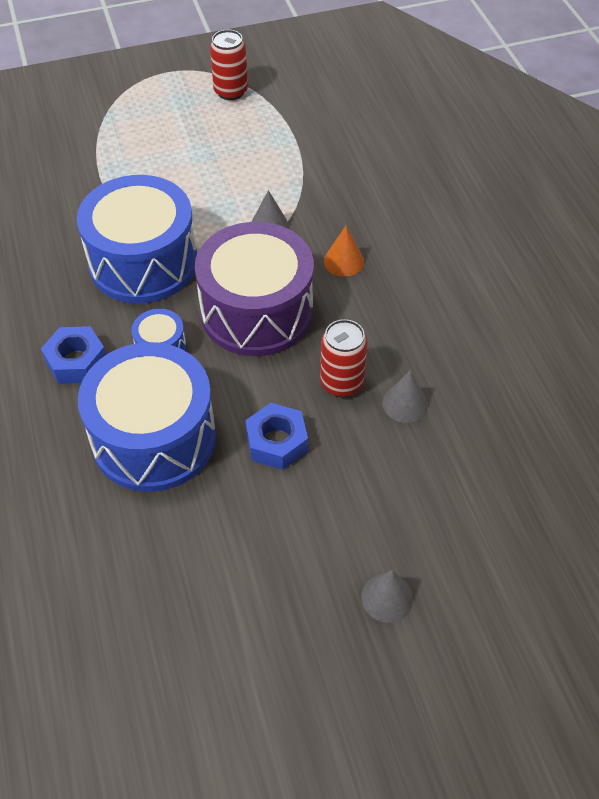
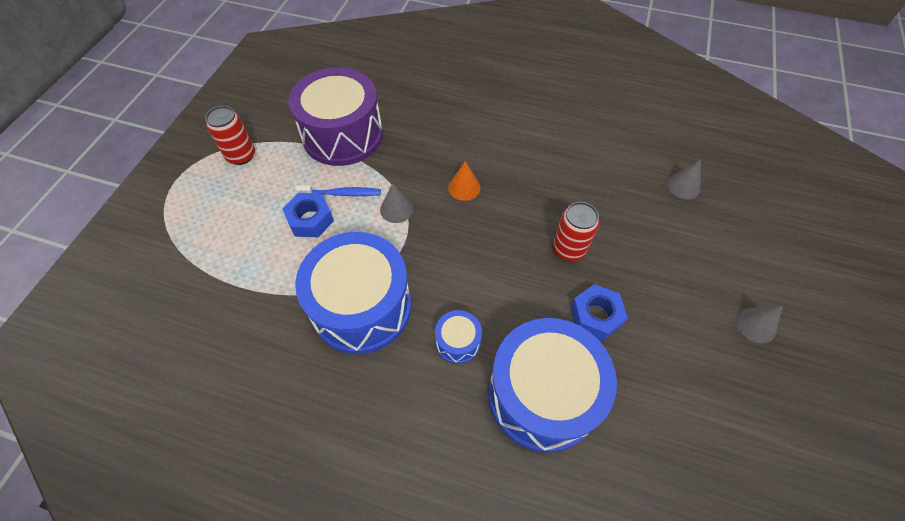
camera: 55 degrees left, 5 degrees up
blue nut [41,326,106,384] -> blue nut moved to [282,193,334,238]
purple drum [195,222,314,356] -> purple drum moved to [289,67,383,166]
grey cone [383,370,428,423] -> grey cone moved to [667,160,701,199]
none -> blue toothbrush [295,185,381,196]

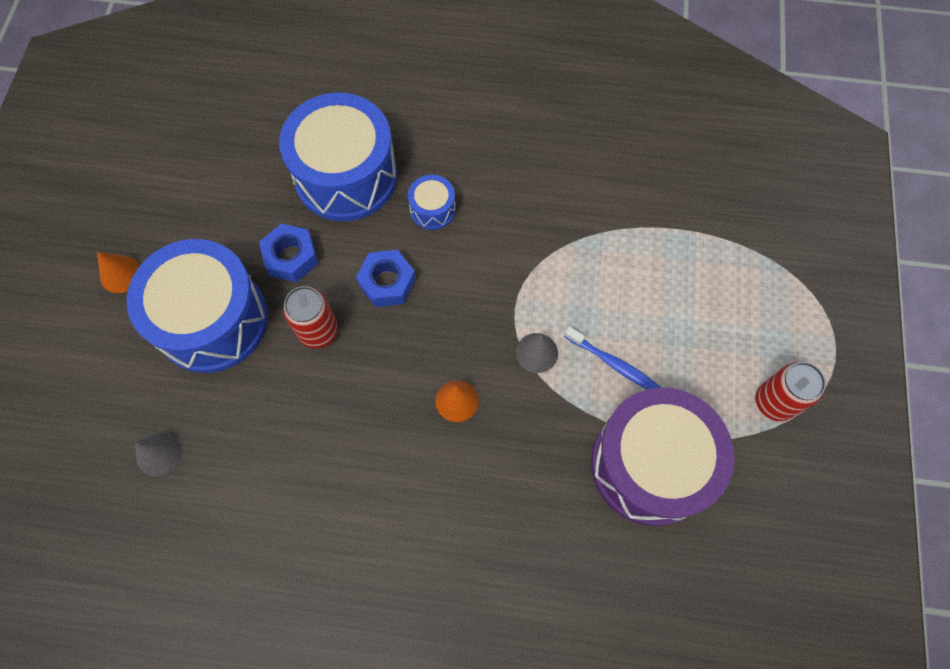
camera: 170 degrees right, 10 degrees up
blue nut [282,193,334,238] -> blue nut moved to [356,250,416,307]
blue toothbrush [295,185,381,196] -> blue toothbrush turned 135 degrees counterclockwise [564,327,662,389]
blue drum [295,232,411,354] -> blue drum moved to [127,239,268,373]
grey cone [736,305,783,344] -> orange cone [97,252,140,293]

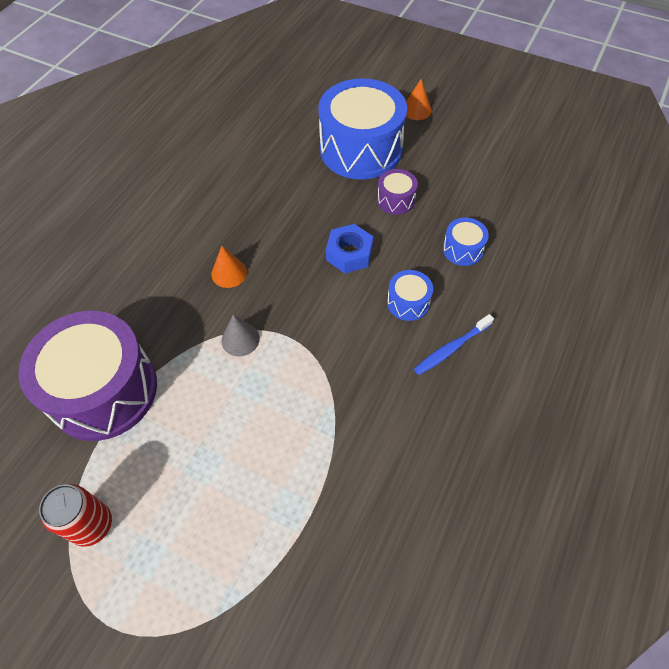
camera: 110 degrees right, 10 degrees down
grey cone [135,432,181,476] -> none
blue nut [259,224,318,282] -> purple drum [377,169,418,215]
blue drum [279,93,397,221] -> blue drum [443,218,489,266], size x0.44
red can [283,286,338,349] -> none
blue toothbrush [564,327,662,389] -> blue toothbrush moved to [414,314,494,375]

